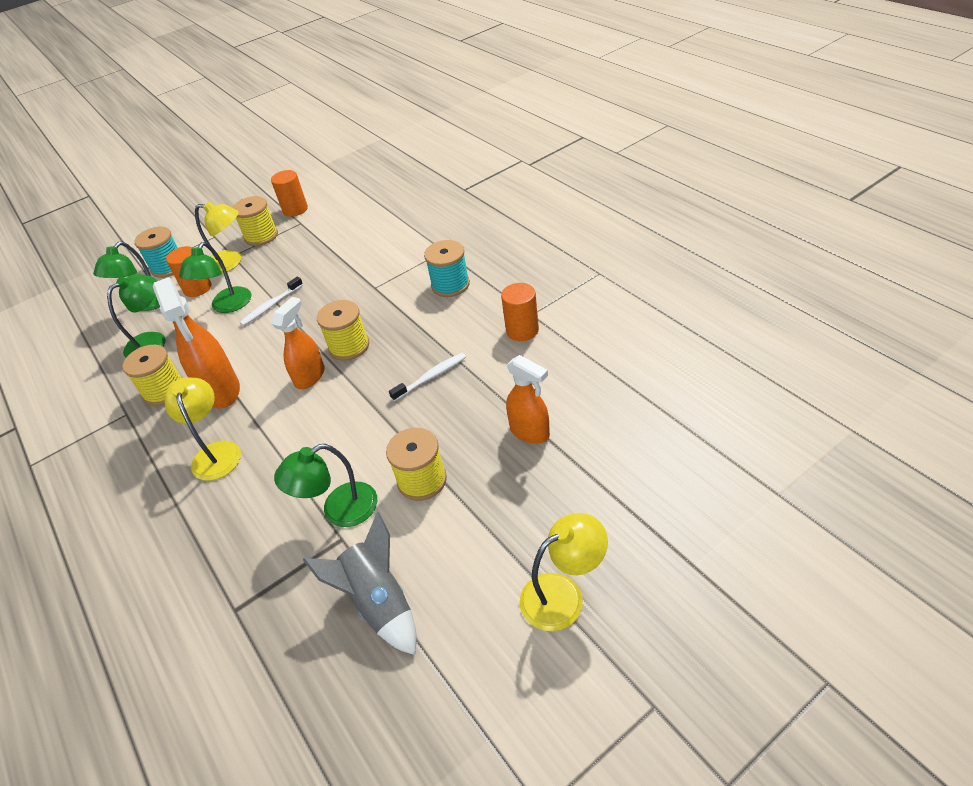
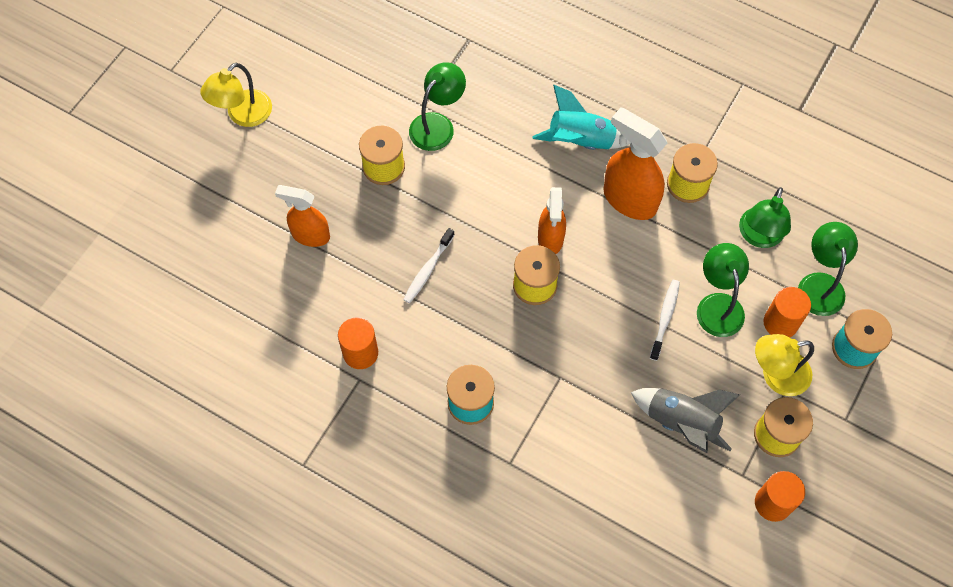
camera: 150 degrees right, 20 degrees up
yellow lamp [165,377,241,481] -> turquoise rocket [532,85,631,150]
grey rocket [303,512,417,655] -> grey rocket moved to [631,388,740,453]

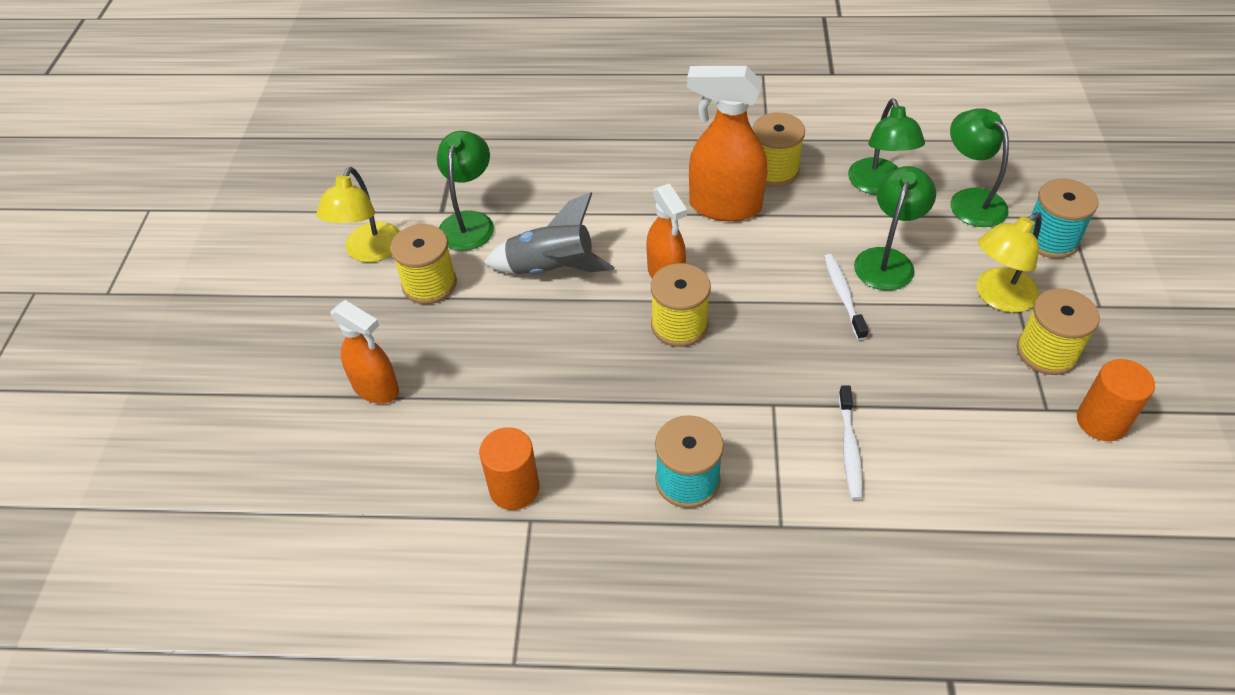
camera: 25 degrees left, 15 degrees down
yellow lamp [200,63,272,127] -> yellow lamp moved to [316,167,400,262]
orange spray bottle [275,185,330,247] -> orange spray bottle turned 135 degrees counterclockwise [330,300,399,403]
white toothbrush [403,228,455,303] -> white toothbrush moved to [839,385,863,500]
turquoise rocket [532,85,631,150] -> none
grey rocket [631,388,740,453] -> grey rocket moved to [484,192,614,275]
green lamp [697,243,749,337] -> green lamp turned 60 degrees clockwise [854,166,936,290]
orange cylinder [763,287,811,337] -> none

